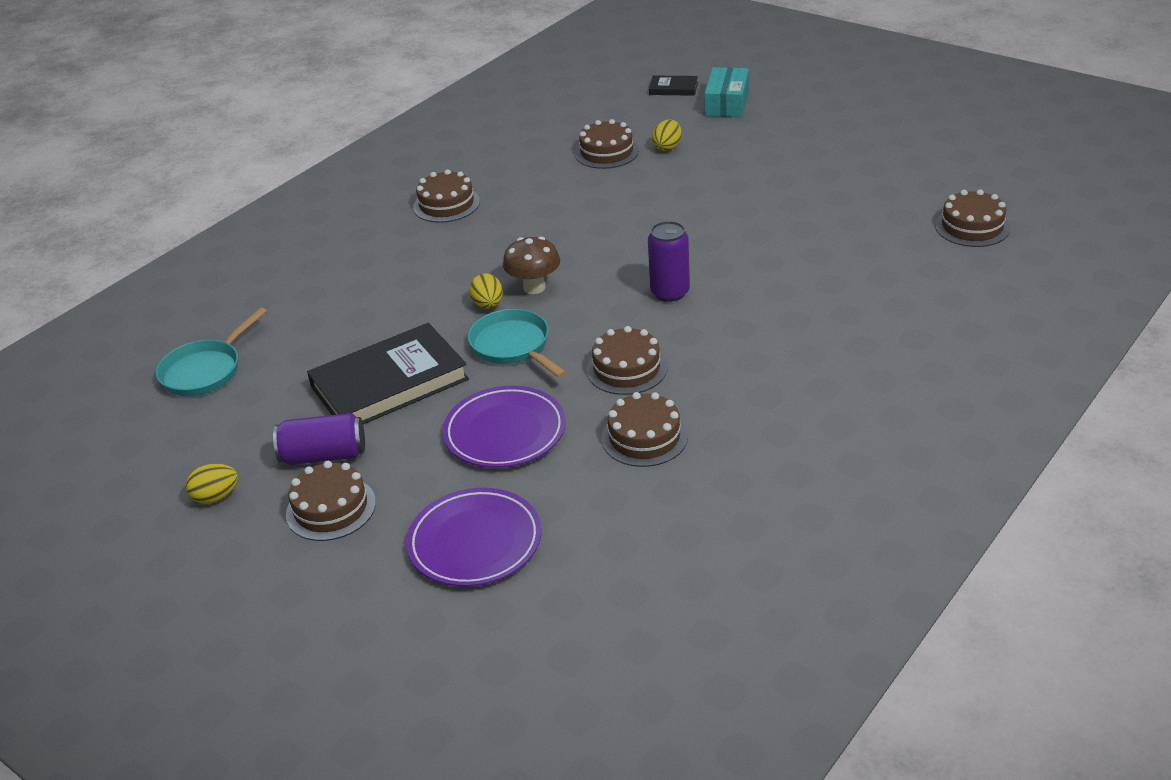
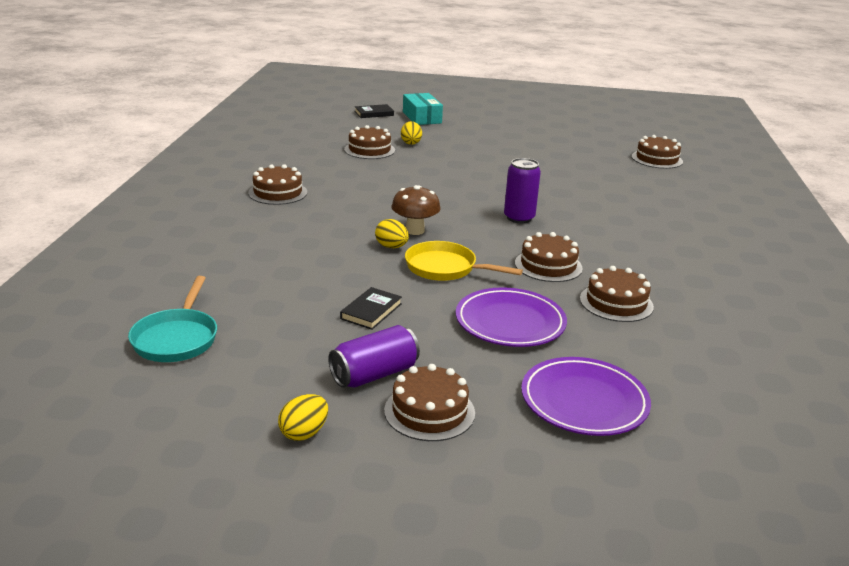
camera: 35 degrees left, 10 degrees down
black book [307,323,469,424] -> black book [340,287,402,330], size x0.46
turquoise pan [468,309,567,378] -> yellow pan [405,241,523,281]

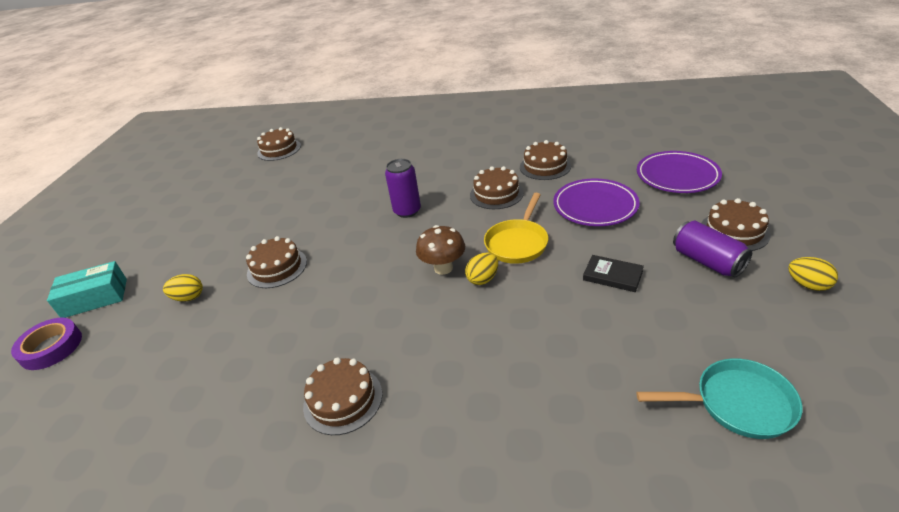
camera: 85 degrees left, 10 degrees up
brown cake [344,125,395,159] -> brown cake moved to [246,236,307,288]
black book [355,104,394,118] -> purple tape [11,318,82,370]

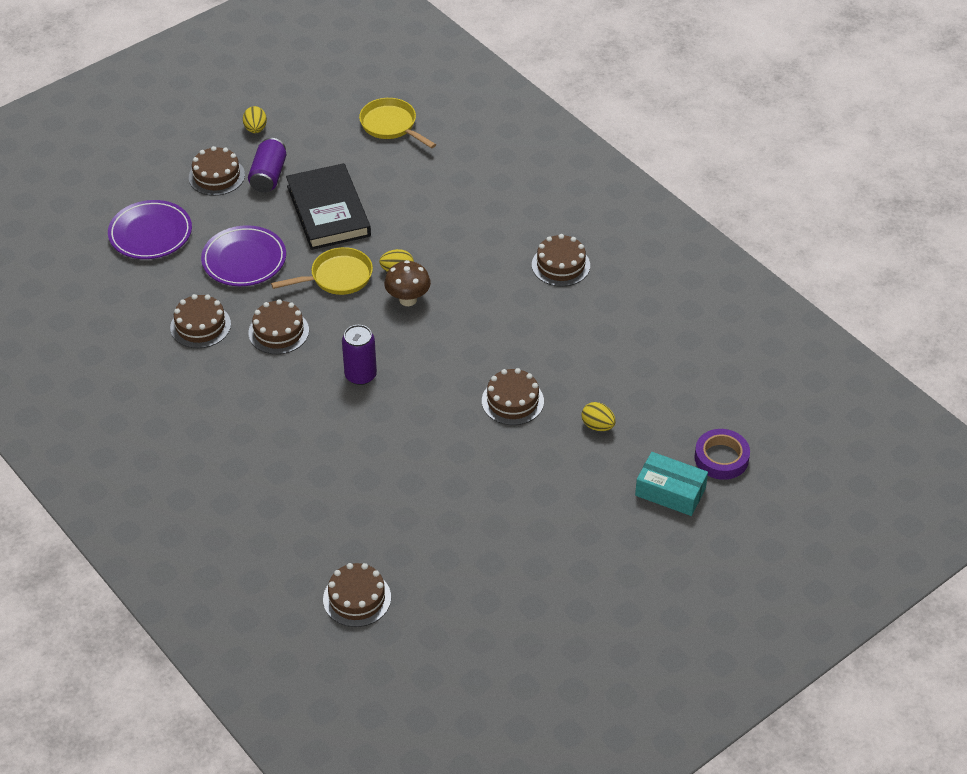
camera: 140 degrees left, 10 degrees up
black book [583,255,644,292] -> black book [286,163,371,250], size x2.20
turquoise pan [636,358,802,439] -> yellow pan [359,98,436,148]

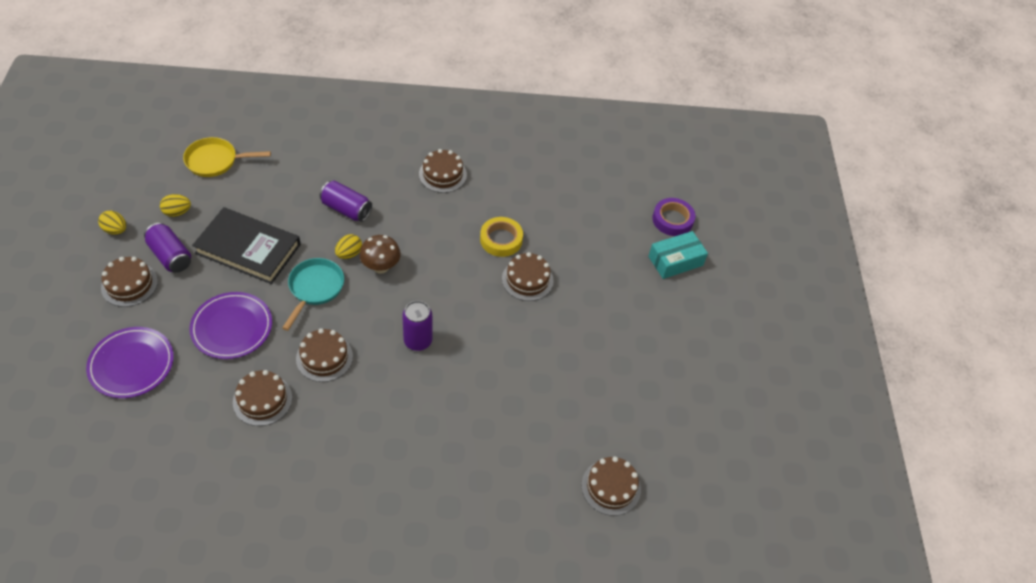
camera: 55 degrees left, 5 degrees up
yellow pan [271,247,373,295] -> turquoise pan [282,258,344,331]
yellow egg [581,402,616,431] -> yellow egg moved to [160,194,191,217]
none -> purple can [320,181,372,222]
none -> yellow tape [480,217,523,257]

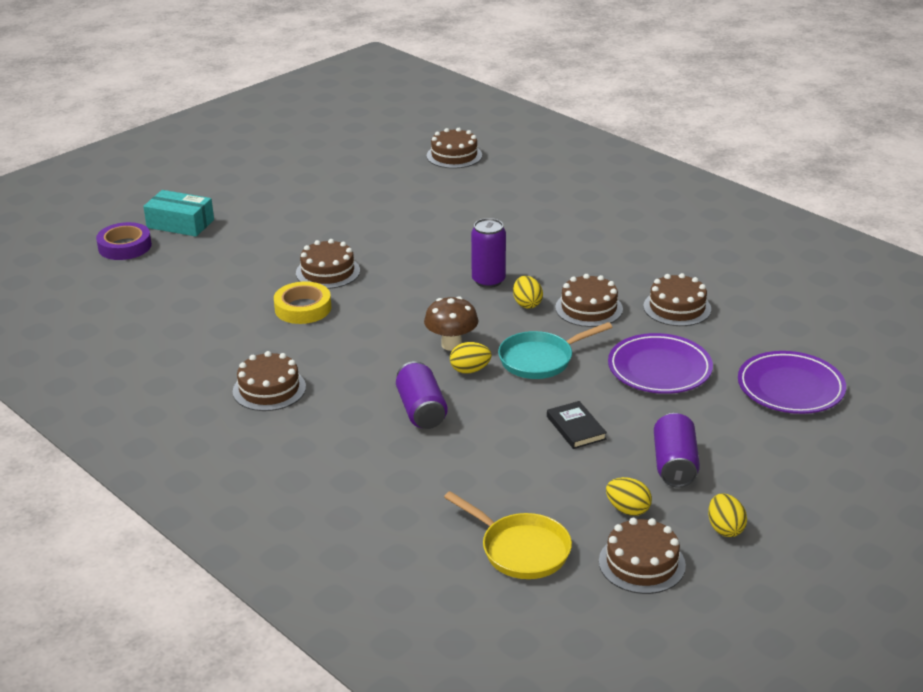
camera: 130 degrees left, 20 degrees down
brown cake [101,257,158,307] -> brown cake moved to [599,518,686,594]
black book [192,207,301,284] -> black book [547,401,607,449], size x0.46
none -> yellow egg [513,276,543,309]

